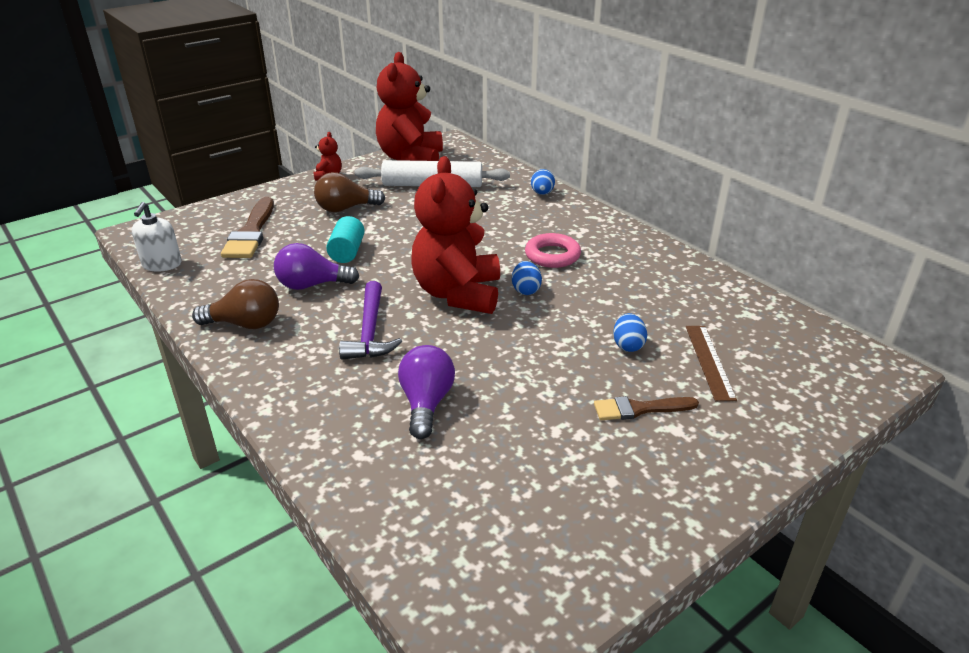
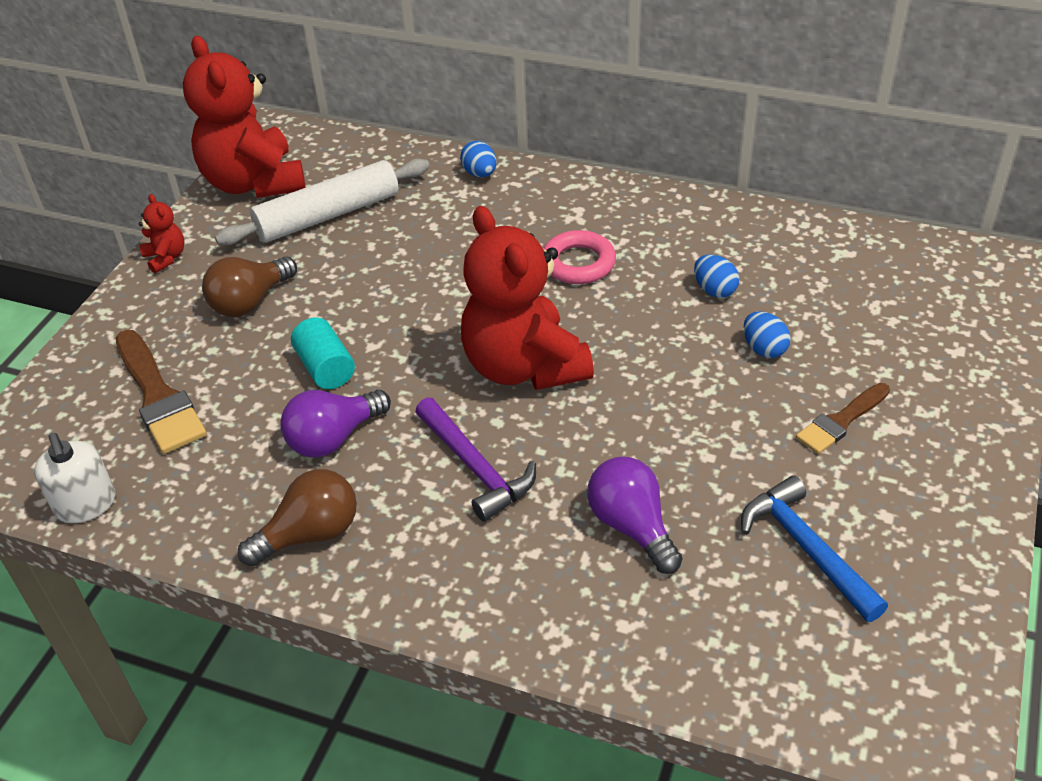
camera: 30 degrees left, 10 degrees up
blue egg [512,261,542,295] -> blue egg moved to [694,254,739,298]
brown ruler [686,326,737,401] -> none
none -> blue hammer [741,475,888,622]

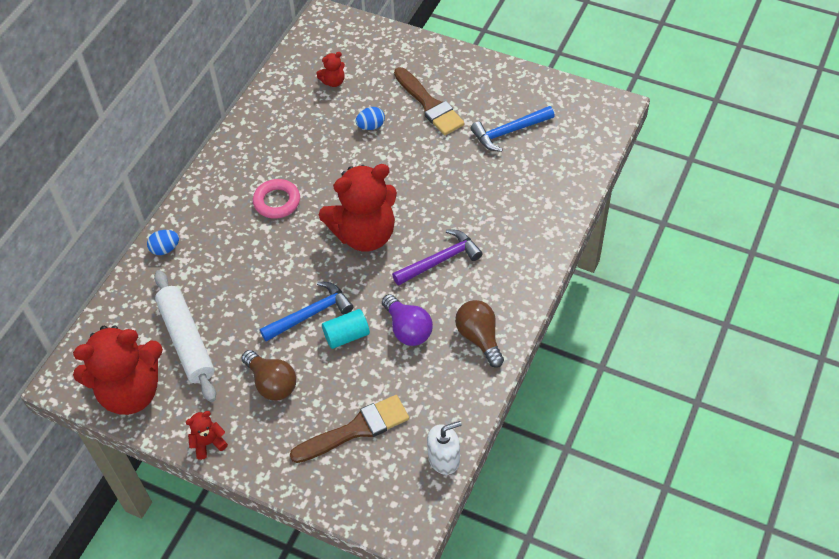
camera: 85 degrees left, 10 degrees up
purple light bulb [587,457,683,574] -> none
blue egg [694,254,739,298] -> none
brown brush [796,383,890,454] -> brown brush [394,67,465,135], size x1.60
none -> blue hammer [260,282,353,342]
none -> red teddy bear [316,52,345,87]

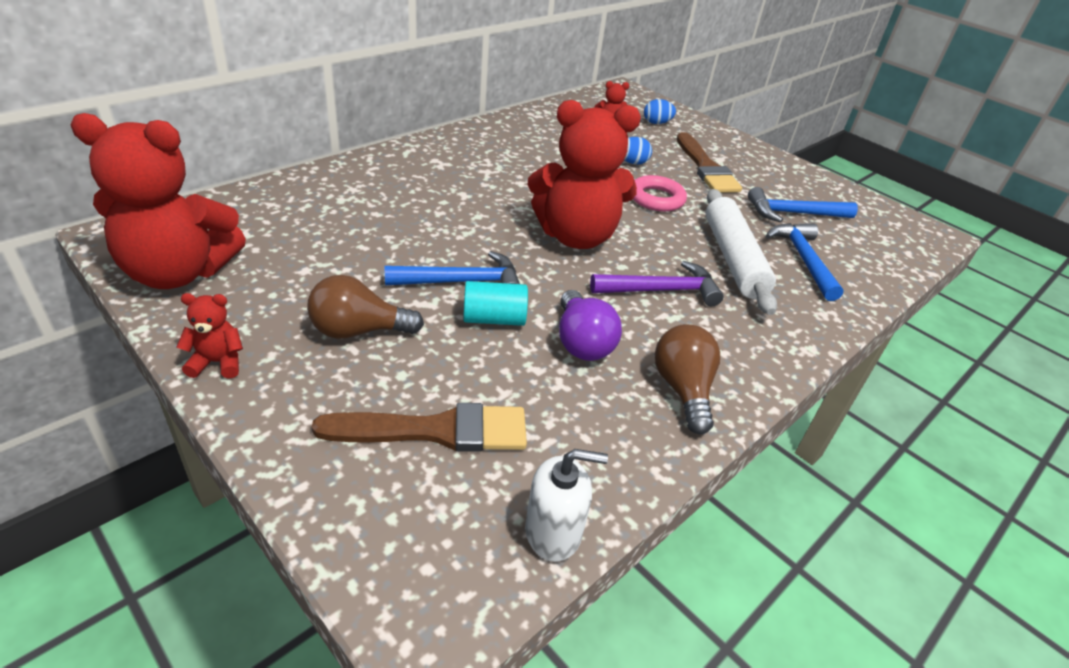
camera: 15 degrees right, 15 degrees down
blue egg [147,230,179,255] -> blue egg moved to [644,99,676,124]
white rolling pin [154,270,216,402] -> white rolling pin moved to [706,189,777,315]
brown light bulb [241,350,296,401] -> brown light bulb turned 105 degrees clockwise [307,275,424,339]
pink ring [253,179,300,219] -> pink ring moved to [633,175,687,212]
none -> blue hammer [766,223,844,301]

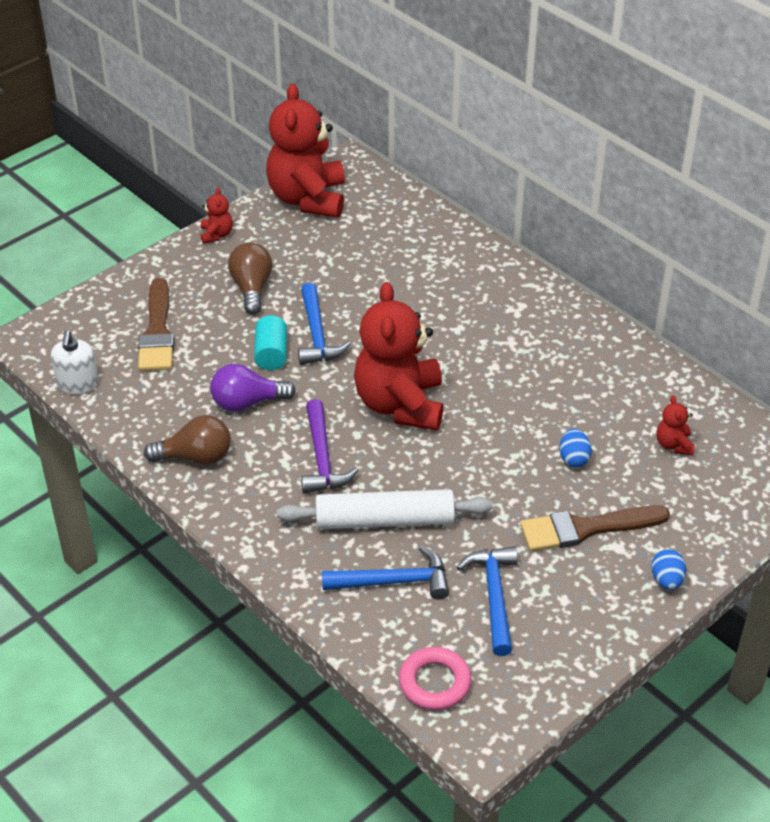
camera: 95 degrees right, 5 degrees up
pink ring [633,175,687,212] -> pink ring moved to [399,647,472,710]
blue egg [644,99,676,124] -> blue egg moved to [651,549,686,590]

